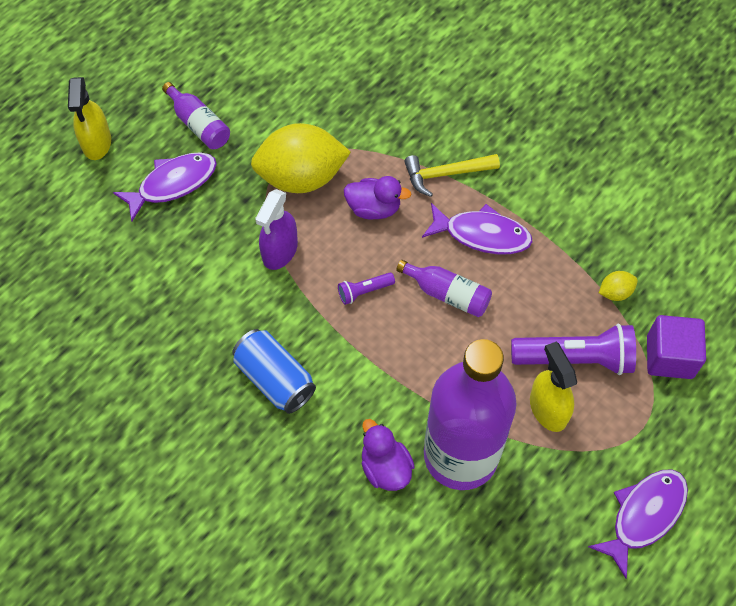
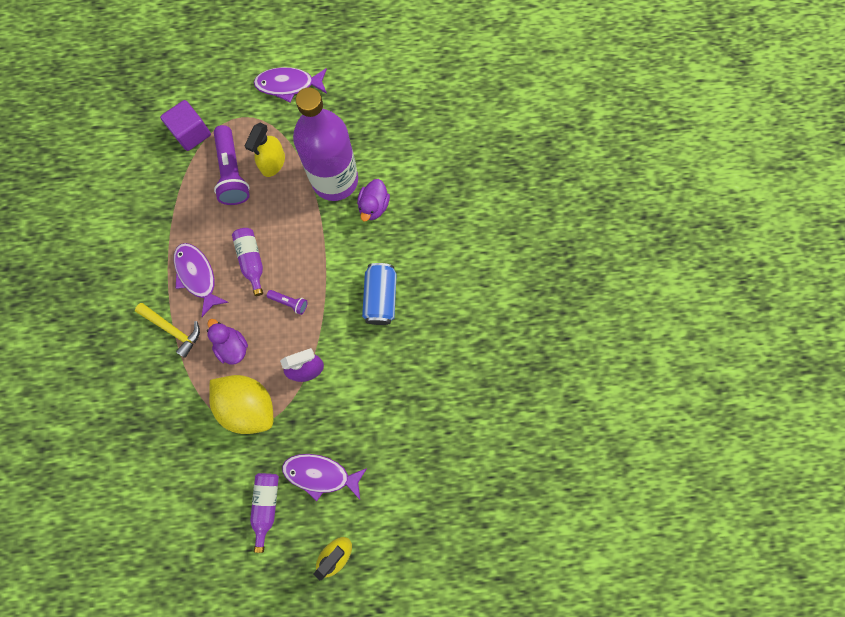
camera: 135 degrees left, 15 degrees up
purple flashlight [511,324,636,375] -> purple flashlight turned 150 degrees counterclockwise [214,125,250,205]
yellow lemon [599,271,638,301] -> none

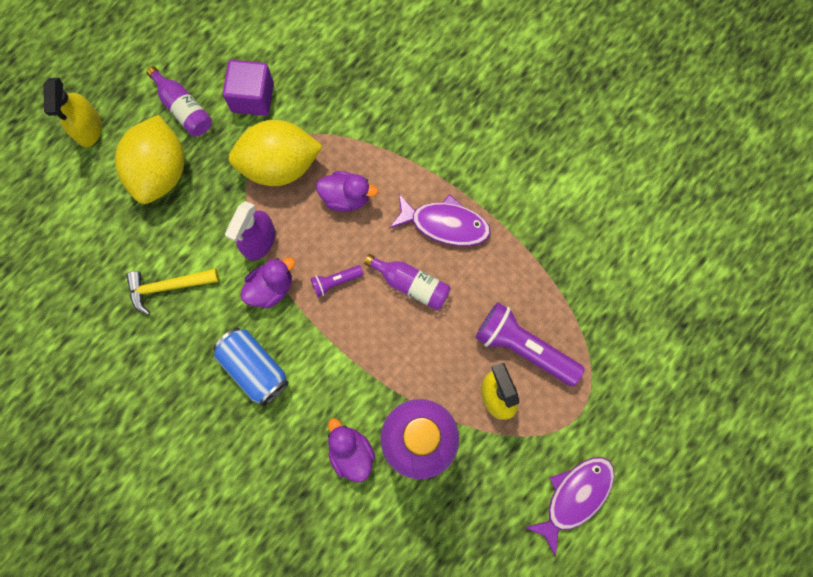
camera: 135 degrees right, 0 degrees up
yellow hammer [135,303,200,358] -> yellow hammer moved to [126,269,219,315]
purple cube [160,100,211,151] -> purple cube moved to [223,60,274,116]
purple fish [282,454,367,501] -> yellow lemon [115,115,184,204]
none -> purple duck [240,257,295,309]

